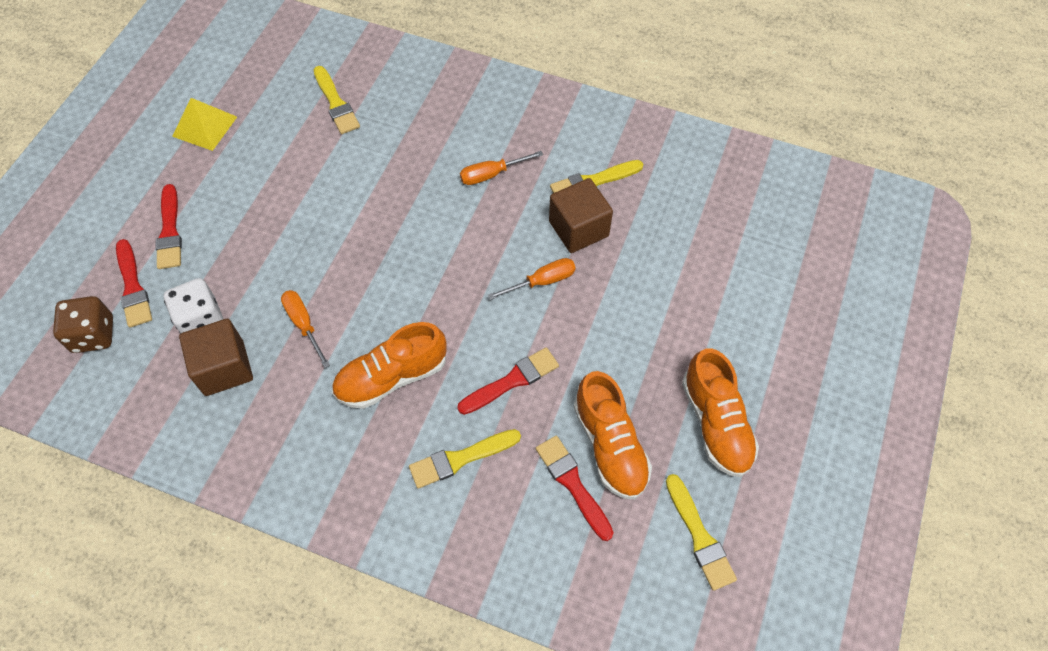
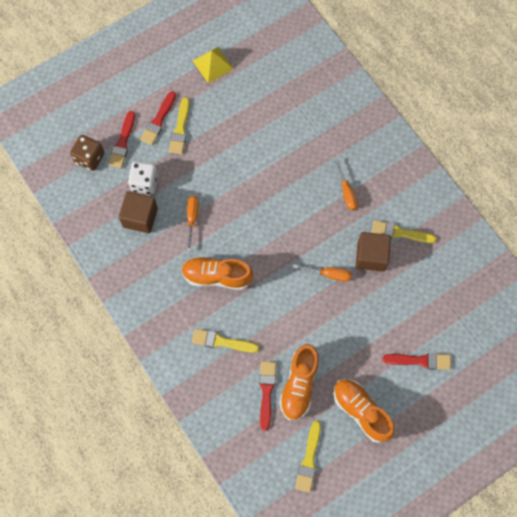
camera: 35 degrees right, 10 degrees up
yellow brush [314,66,360,134] -> yellow brush moved to [169,97,190,154]
red brush [457,347,559,415] -> red brush moved to [382,353,451,370]
orange screwdriver [460,151,543,185] -> orange screwdriver turned 120 degrees counterclockwise [335,159,358,210]
orange shoe [682,348,759,477] -> orange shoe turned 120 degrees clockwise [334,379,395,443]

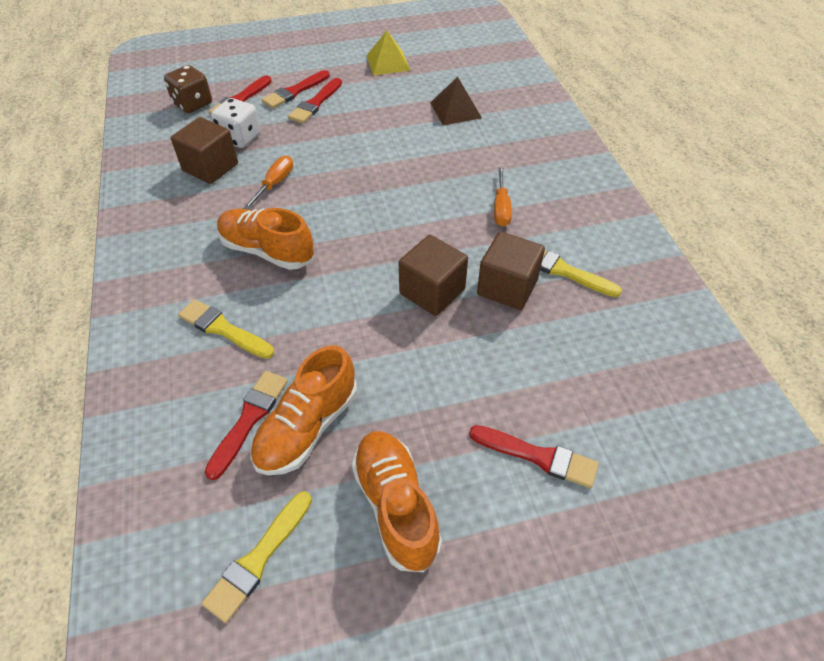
camera: 20 degrees right, 20 degrees down
yellow brush [169,97,190,154] -> red brush [288,78,342,124]
orange screwdriver [293,264,352,282] -> brown cube [399,235,468,316]
none -> brown pyramid [430,77,482,126]

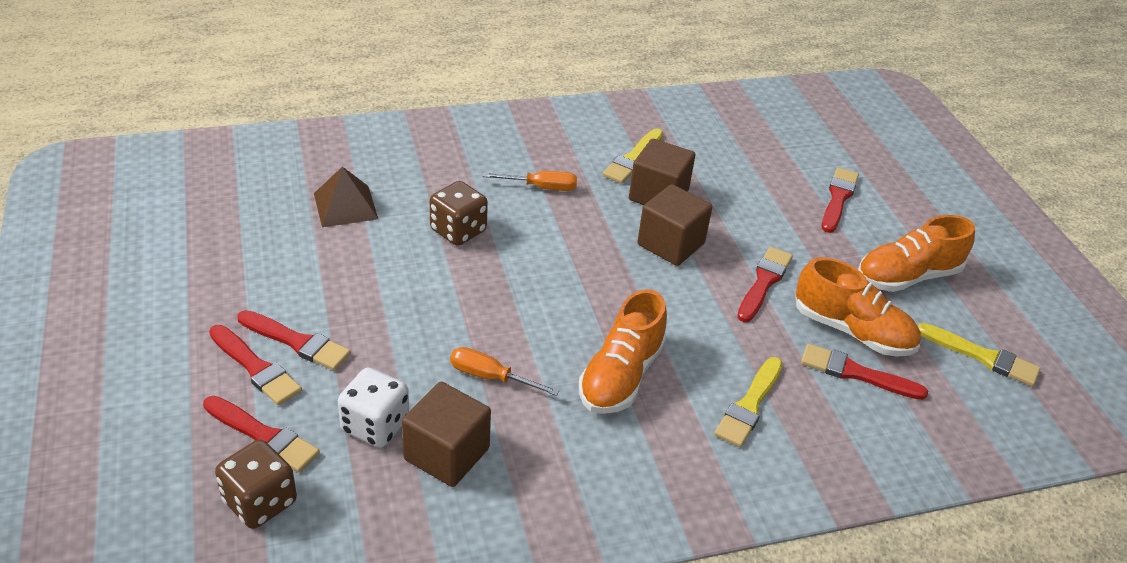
camera: 95 degrees left, 10 degrees down
yellow pyramid [366,31,411,75] -> none
none -> brown dice [430,181,488,246]
none -> red brush [737,247,793,322]

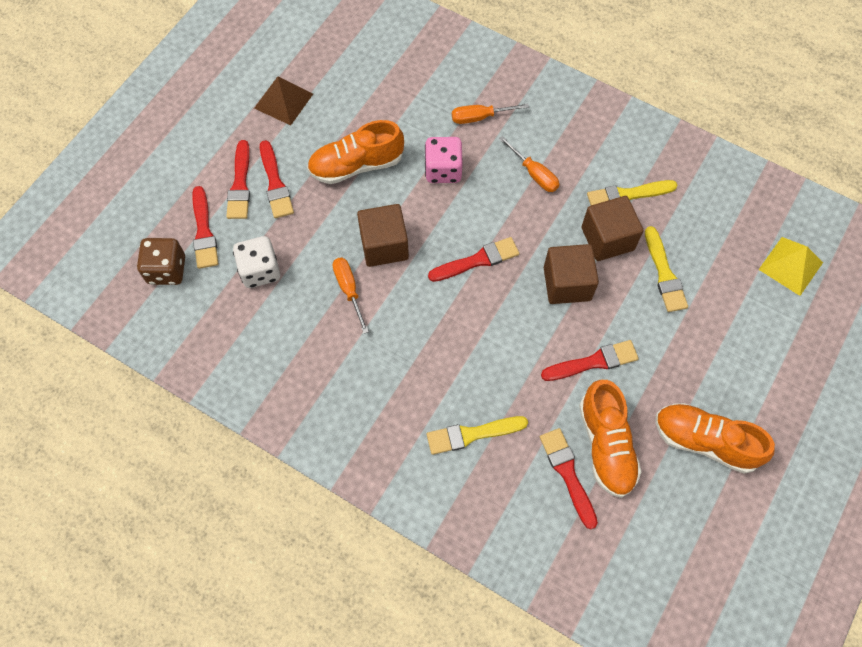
camera: 50 degrees right, 25 degrees up
brown pyramid [314,166,378,227] -> brown pyramid moved to [254,77,313,125]
brown cube [402,382,491,487] -> brown cube moved to [357,204,409,267]
brown dice [430,181,488,246] -> pink dice [425,137,463,183]
orange shoe [579,289,667,414] -> orange shoe moved to [307,120,404,184]
red brush [822,167,859,233] -> red brush moved to [428,237,519,282]
yellow brush [918,323,1041,386] -> yellow brush moved to [645,226,688,312]
none -> orange screwdriver [452,103,529,124]
none -> yellow pyramid [758,237,823,296]

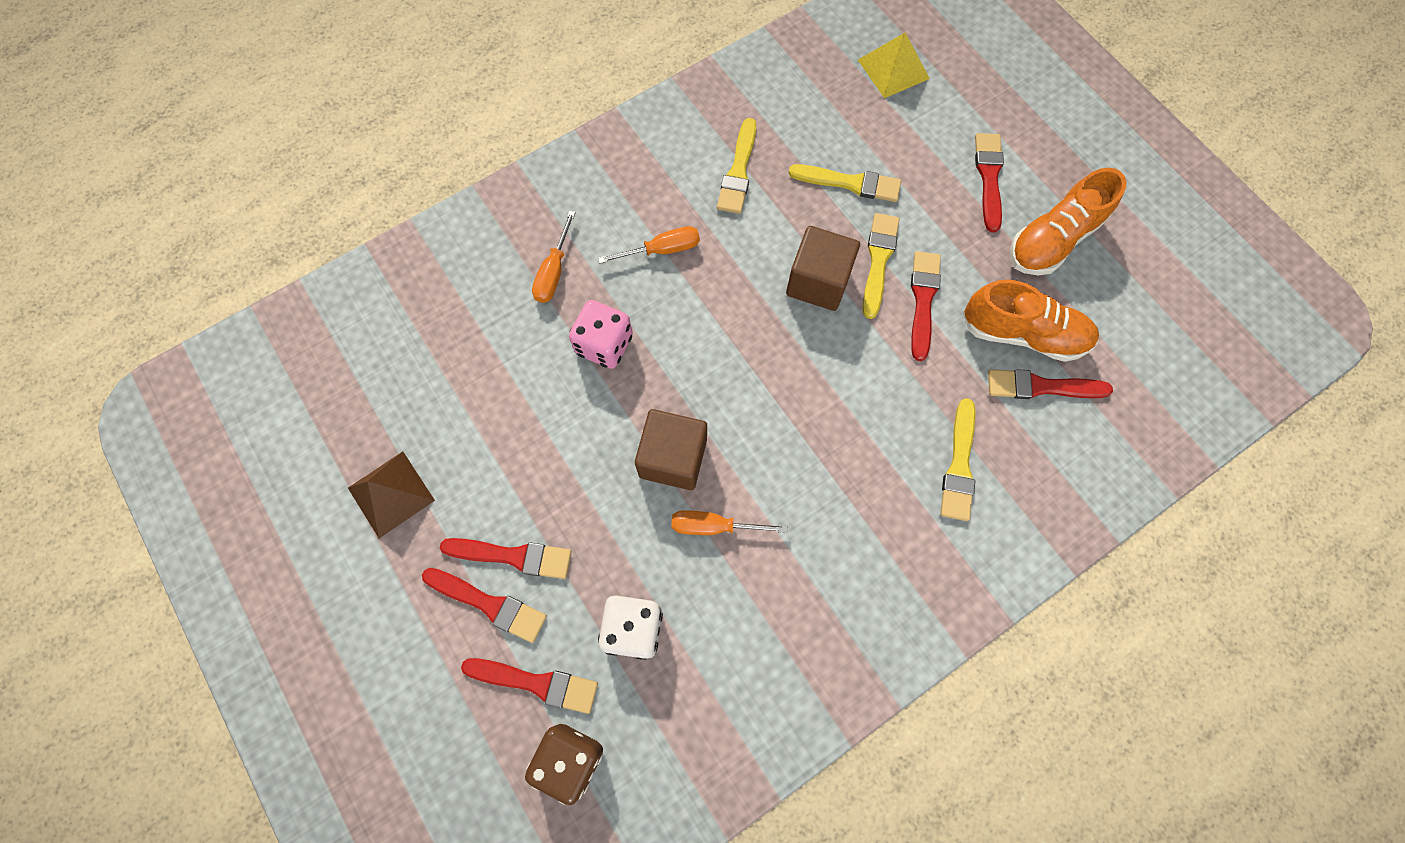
camera: 65 degrees left, 5 degrees up
orange shoe [307,120,404,184] -> none
red brush [428,237,519,282] -> red brush moved to [975,133,1004,232]
brown cube [581,196,643,261] -> none
none -> yellow brush [863,213,900,319]

